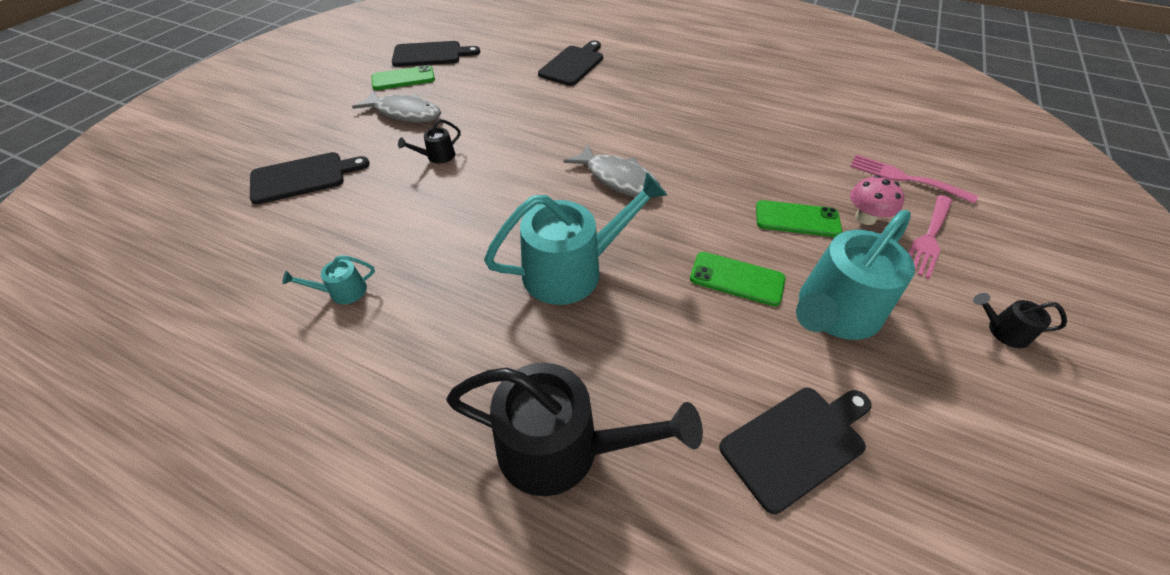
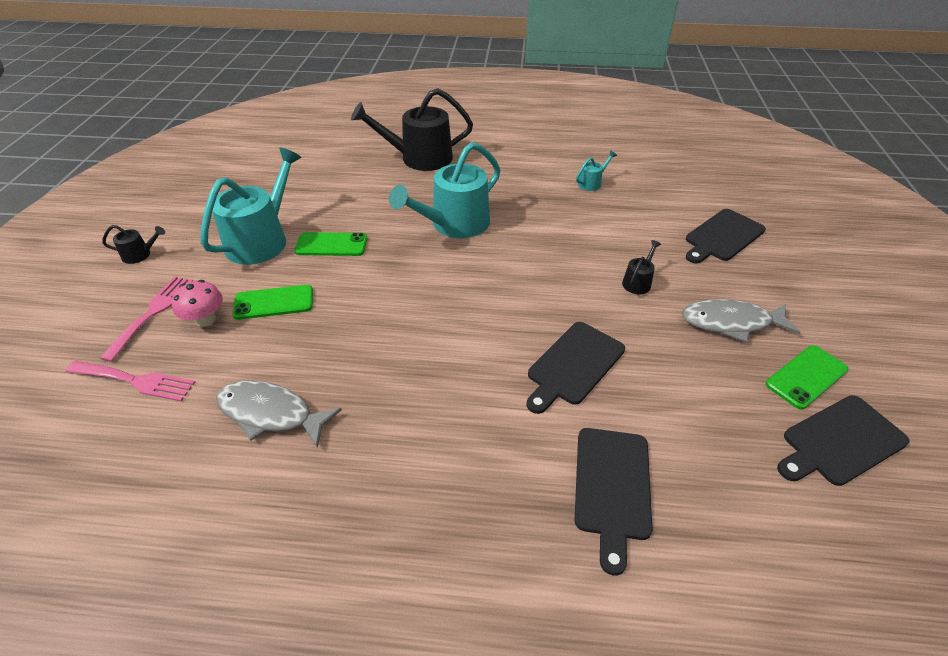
camera: 160 degrees right, 5 degrees down
grey fish [563,143,660,197] -> grey fish moved to [216,380,342,448]
black cutting board [719,388,872,514] -> black cutting board moved to [527,322,625,414]

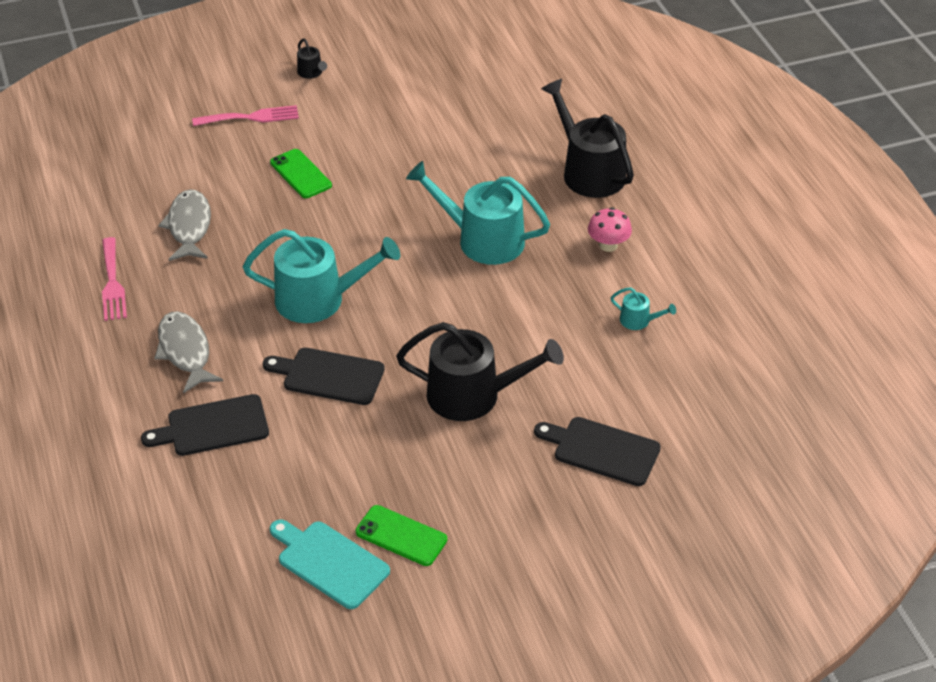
camera: 65 degrees right, 0 degrees up
pink fork [65,361,196,402] -> pink fork moved to [102,237,127,321]
pink mushroom [171,280,223,327] -> pink mushroom moved to [588,207,632,252]
turquoise watering can [200,148,301,265] -> turquoise watering can moved to [243,229,400,323]
green phone [294,232,367,256] -> none
black watering can [622,240,661,294] -> black watering can [396,322,564,421], size x2.29
grey fish [682,299,801,342] -> grey fish moved to [154,311,223,393]
black cutting board [777,395,909,486] -> turquoise cutting board [270,519,390,609]

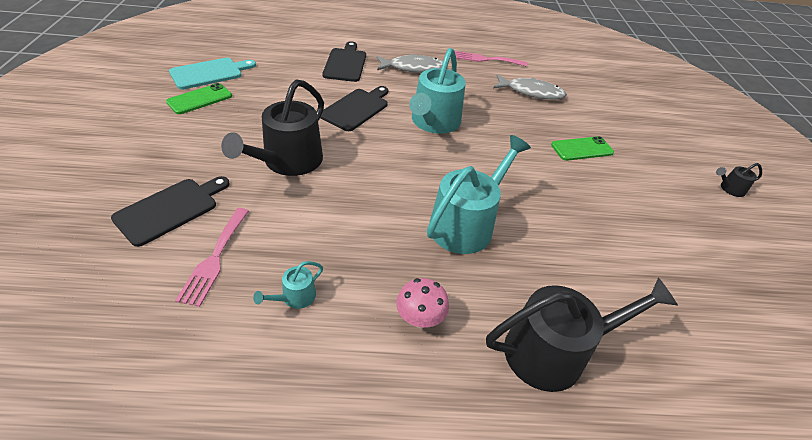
camera: 105 degrees right, 0 degrees up
pink fork [192,105,299,126] -> pink fork moved to [175,208,249,307]

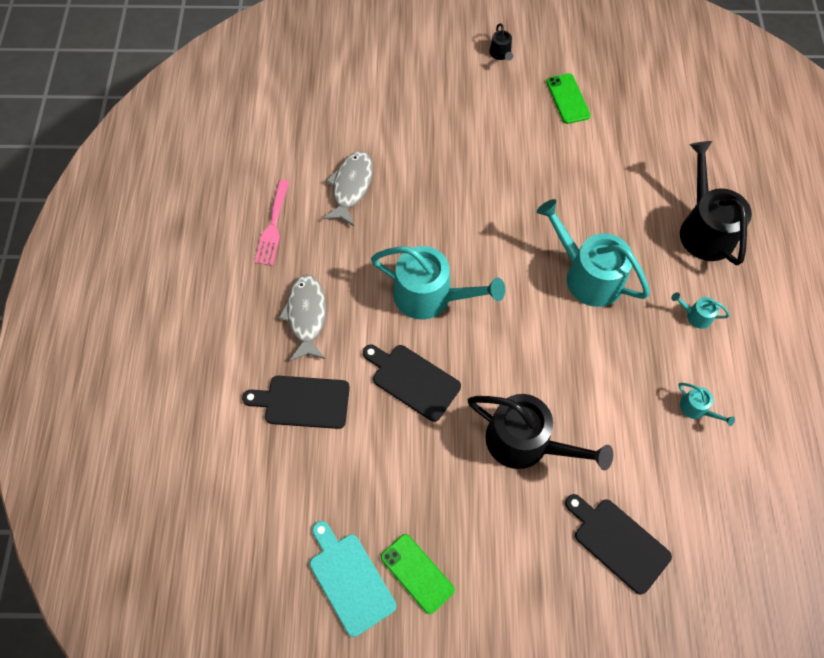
camera: 85 degrees left, 20 degrees up
pink fork [175,208,249,307] -> none
pink mushroom [396,278,449,328] -> turquoise watering can [671,292,730,329]
green phone [551,136,614,161] -> green phone moved to [546,73,591,124]

